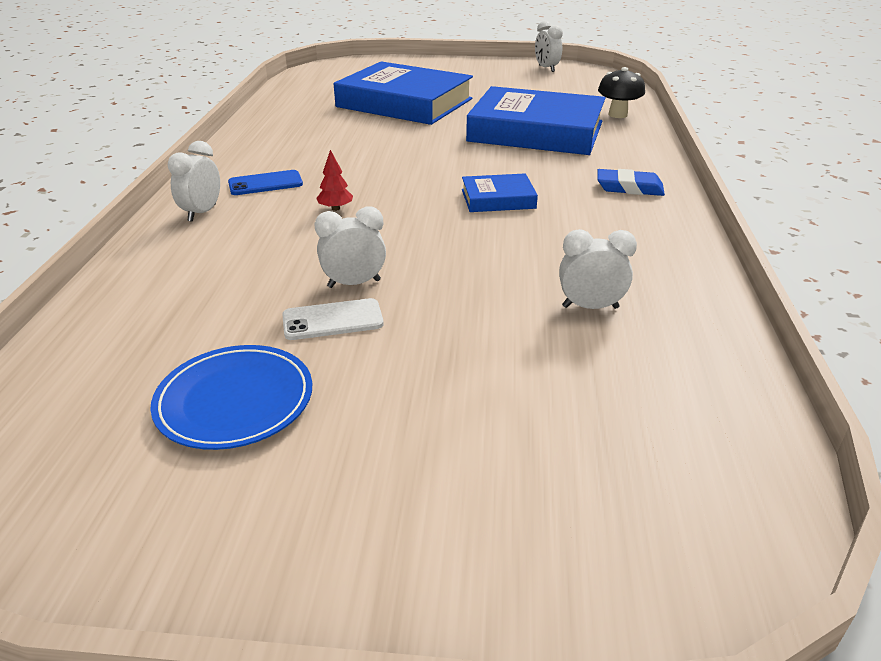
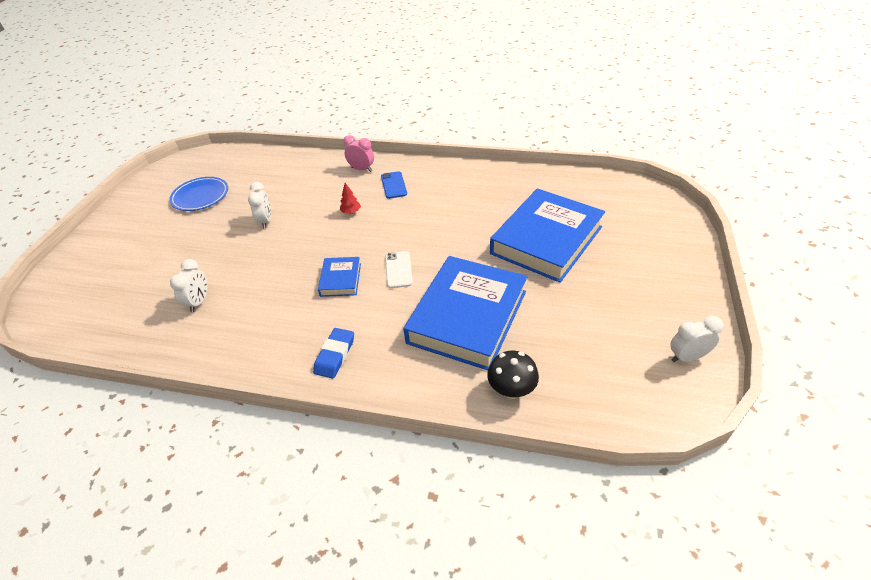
camera: 100 degrees right, 10 degrees up
white clock [168,141,220,222] -> pink clock [343,135,374,172]
white phone [282,298,384,340] -> white phone moved to [385,251,413,288]

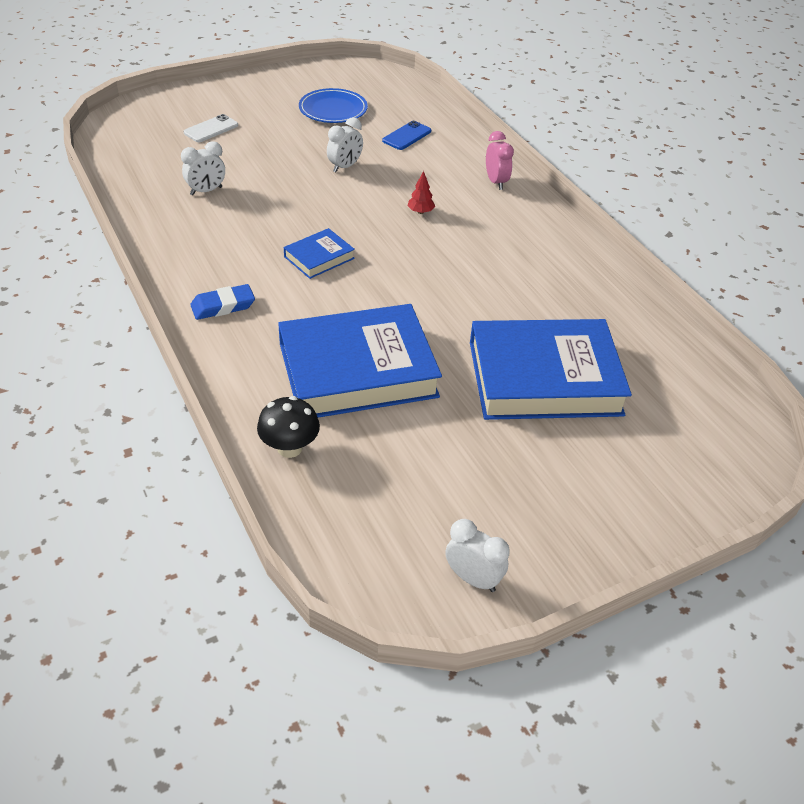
camera: 45 degrees right, 0 degrees up
blue phone [381,171,407,199] -> blue phone moved to [382,121,431,150]
white phone [385,251,413,288] -> white phone moved to [184,114,238,142]

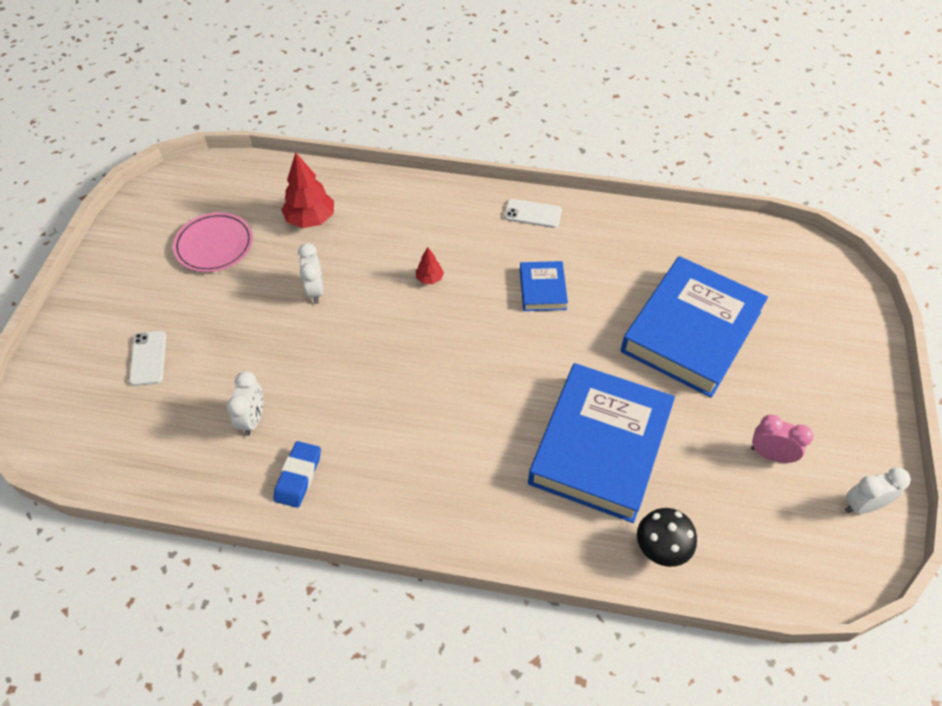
camera: 50 degrees left, 10 degrees up
blue eraser [190,284,255,320] -> blue eraser moved to [273,441,321,508]
blue book [284,228,355,279] -> blue book moved to [520,261,568,311]
blue plate [299,88,368,123] -> pink plate [173,212,253,272]
blue phone [382,121,431,150] -> red tree [281,152,334,228]
pink clock [486,131,514,190] -> pink clock moved to [751,415,813,463]
none -> white phone [504,199,562,228]

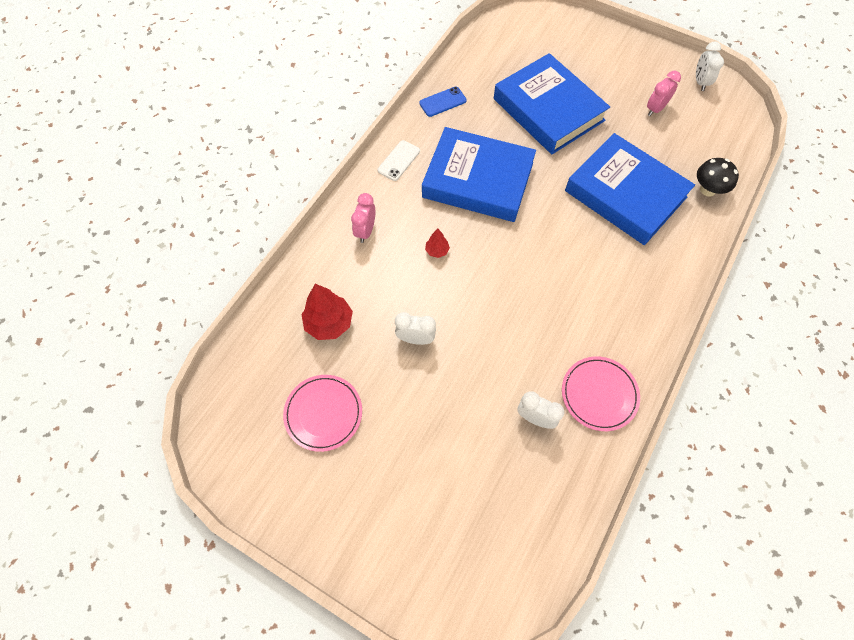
camera: 70 degrees left, 10 degrees up
white phone [129,331,166,386] -> none
blue eraser [273,441,321,508] -> pink plate [562,356,640,431]
blue book [520,261,568,311] -> blue book [422,127,536,222], size x2.20
none -> pink clock [351,193,375,243]
none -> blue phone [419,87,467,117]

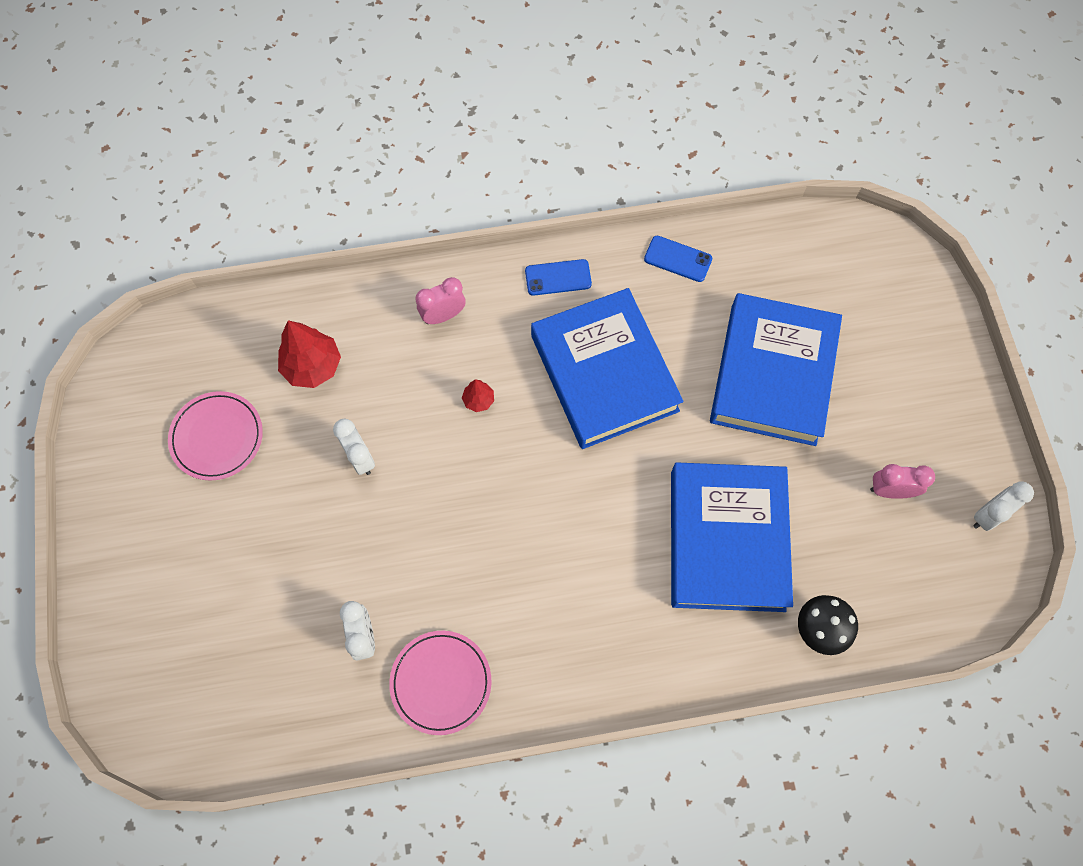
camera: 50 degrees right, 5 degrees up
white phone [377,140,420,181] -> blue phone [525,259,592,296]

